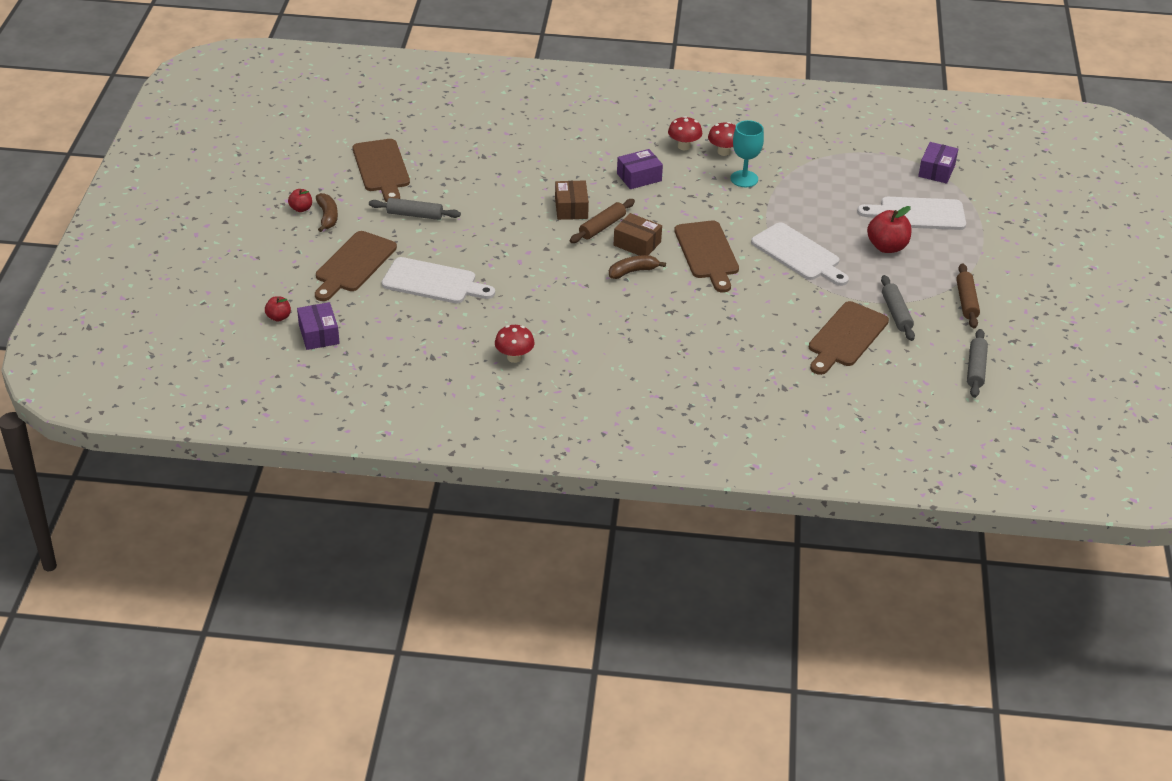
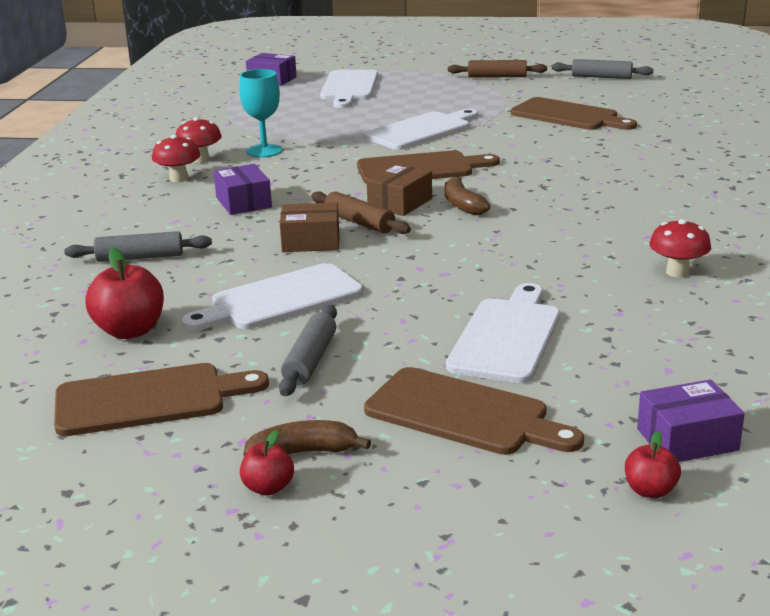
camera: 85 degrees left, 15 degrees down
red apple [867,206,911,253] -> red apple moved to [86,247,164,339]
grey rolling pin [881,275,915,341] -> grey rolling pin moved to [64,231,212,262]
none -> white cutting board [182,263,363,331]

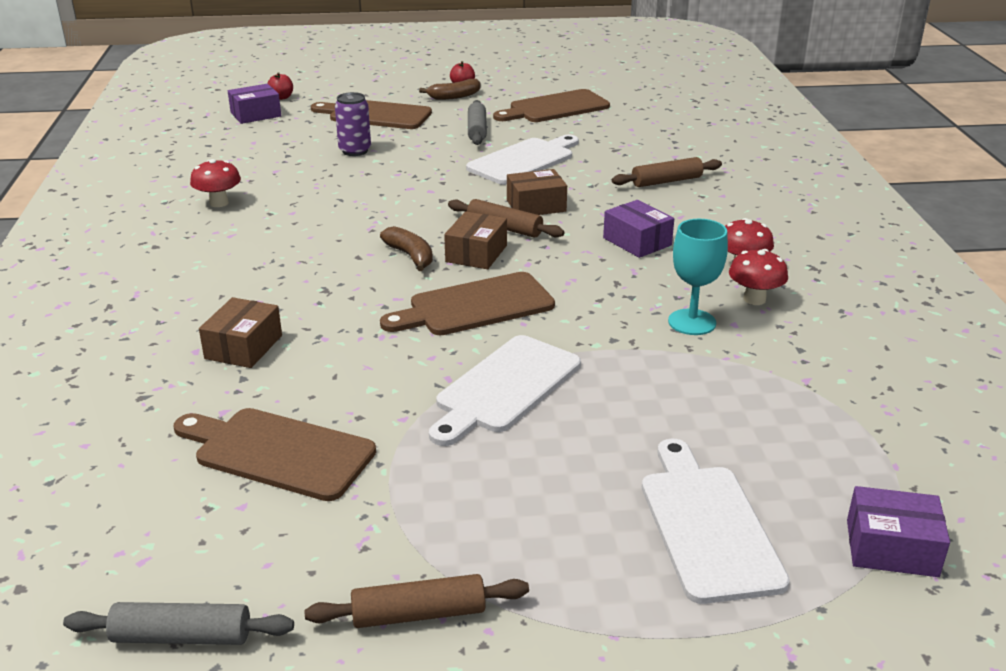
camera: 165 degrees right, 5 degrees up
grey rolling pin [64,231,212,262] -> brown rolling pin [612,157,722,187]
red apple [86,247,164,339] -> none
white cutting board [446,283,560,383] -> purple can [335,92,371,156]
none -> brown box [199,297,282,368]

